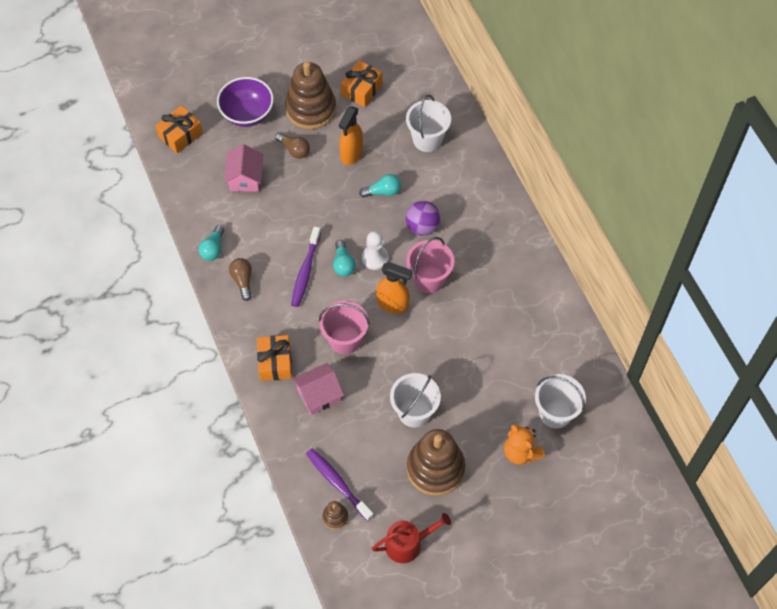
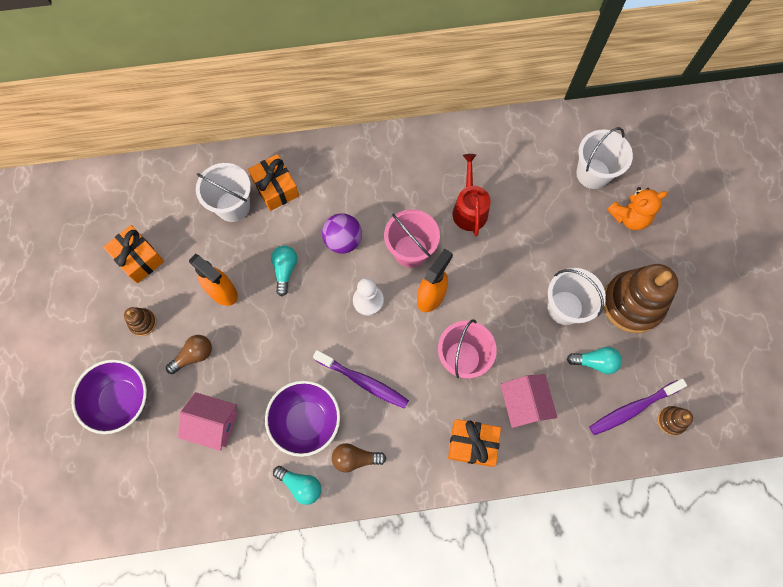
camera: 75 degrees left, 10 degrees up
orange gift [155,105,203,153] -> orange gift moved to [248,154,299,211]
brown stacking toy [285,61,336,129] -> brown stacking toy [124,307,157,336], size x0.44
turquoise light bulb [333,240,356,277] -> turquoise light bulb moved to [567,347,622,374]
red watering can [372,513,451,563] -> red watering can moved to [453,154,490,236]
none -> purple bowl [265,381,340,457]

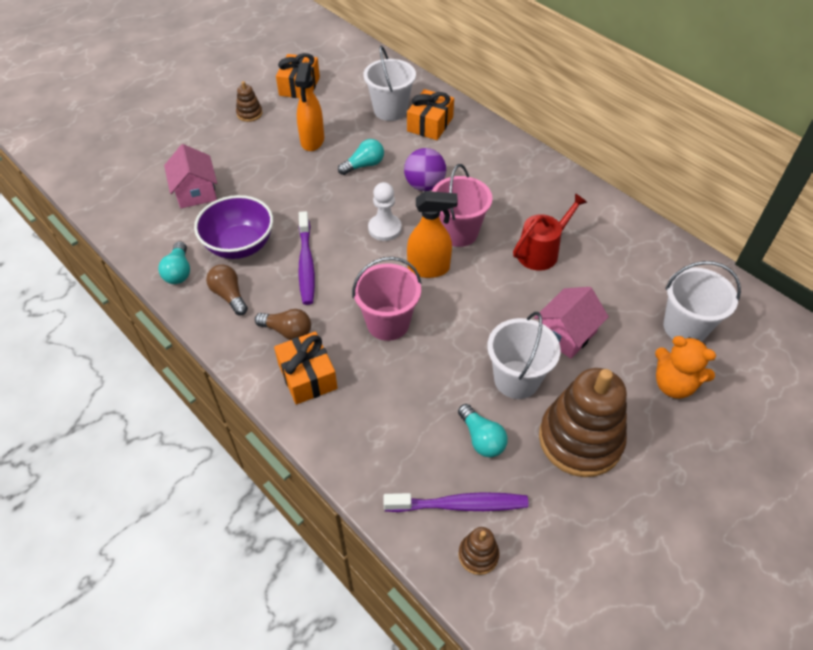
camera: 55 degrees right, 20 degrees down
purple bowl [71,359,147,434] -> none
brown light bulb [166,335,212,374] -> brown light bulb moved to [255,309,311,340]
pink house [500,374,557,428] -> pink house moved to [534,287,609,359]
purple toothbrush [589,379,687,435] -> purple toothbrush turned 150 degrees clockwise [383,492,529,512]

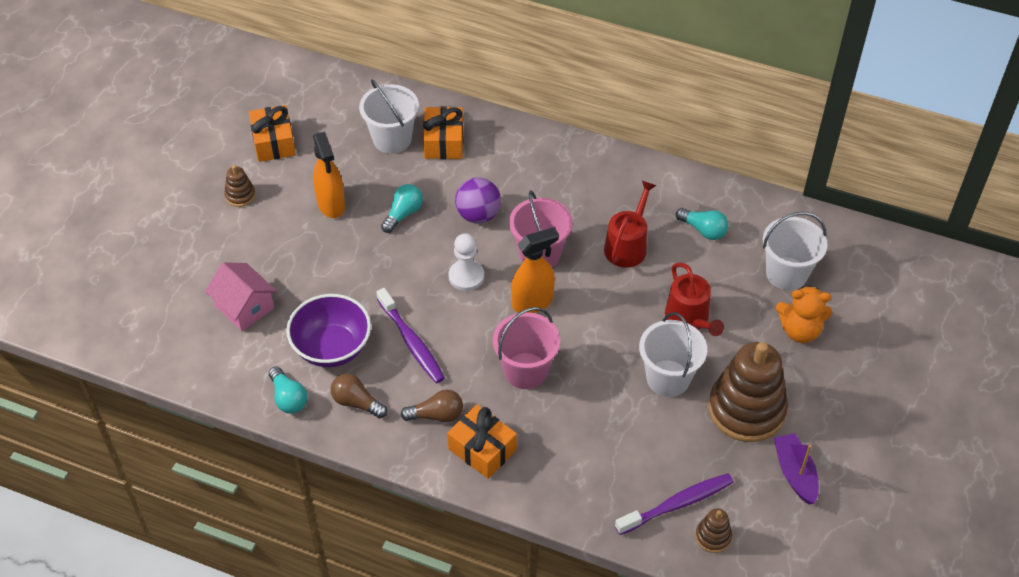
camera: 25 degrees left, 0 degrees up
turquoise light bulb [458,404,508,457] -> turquoise light bulb moved to [676,208,729,240]
pink house [534,287,609,359] -> red watering can [665,262,724,336]
none -> purple boat [774,433,819,504]

